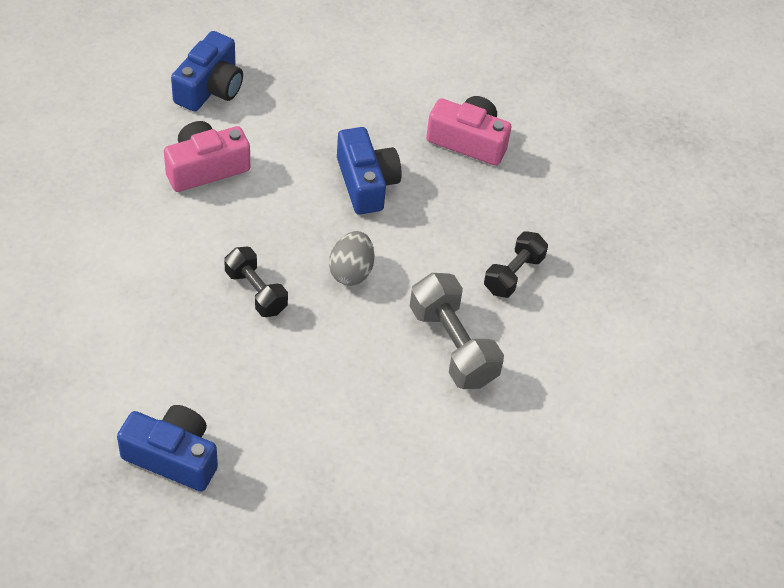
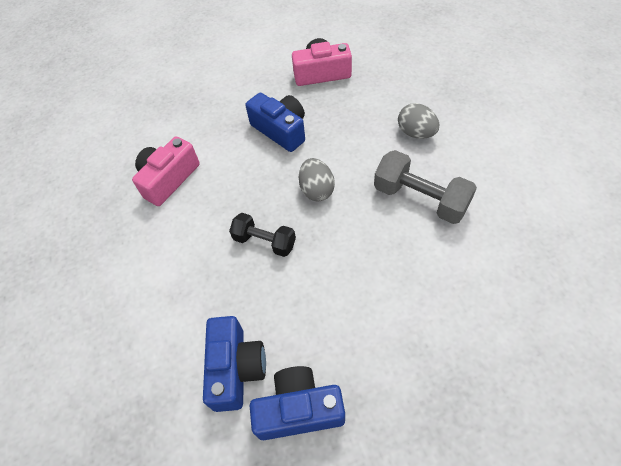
camera: 20 degrees left, 5 degrees up
blue camera [171,31,243,112] -> blue camera moved to [203,316,266,412]
black dumbbell [484,231,548,298] -> grey egg [398,103,439,139]

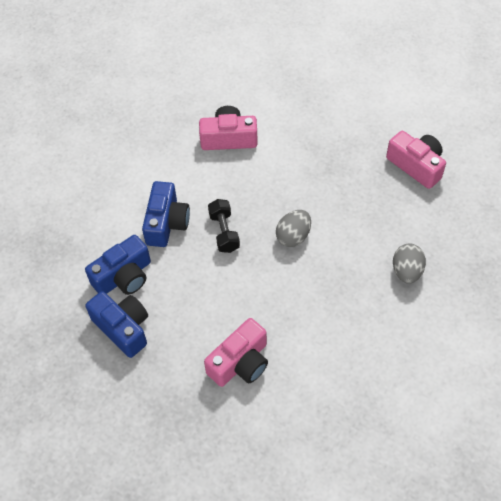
camera: 50 degrees right, 0 degrees up
blue camera [245,93,305,152] -> blue camera moved to [142,181,190,247]
grey dumbbell [374,150,477,224] -> none
none -> pink camera [204,318,268,387]

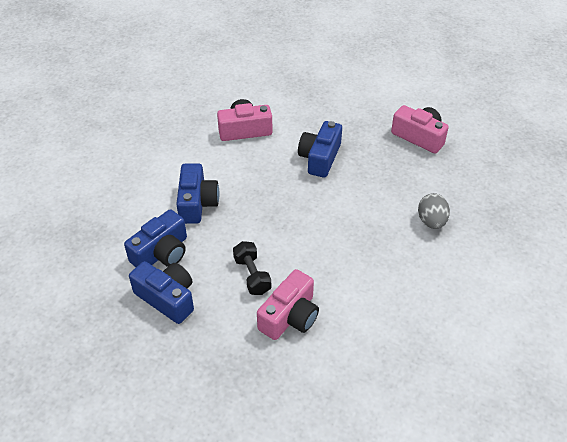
camera: 10 degrees left, 10 degrees down
black dumbbell [208,199,240,253] -> black dumbbell moved to [233,241,271,295]
grey egg [276,210,311,247] -> none
none -> blue camera [298,121,342,178]

